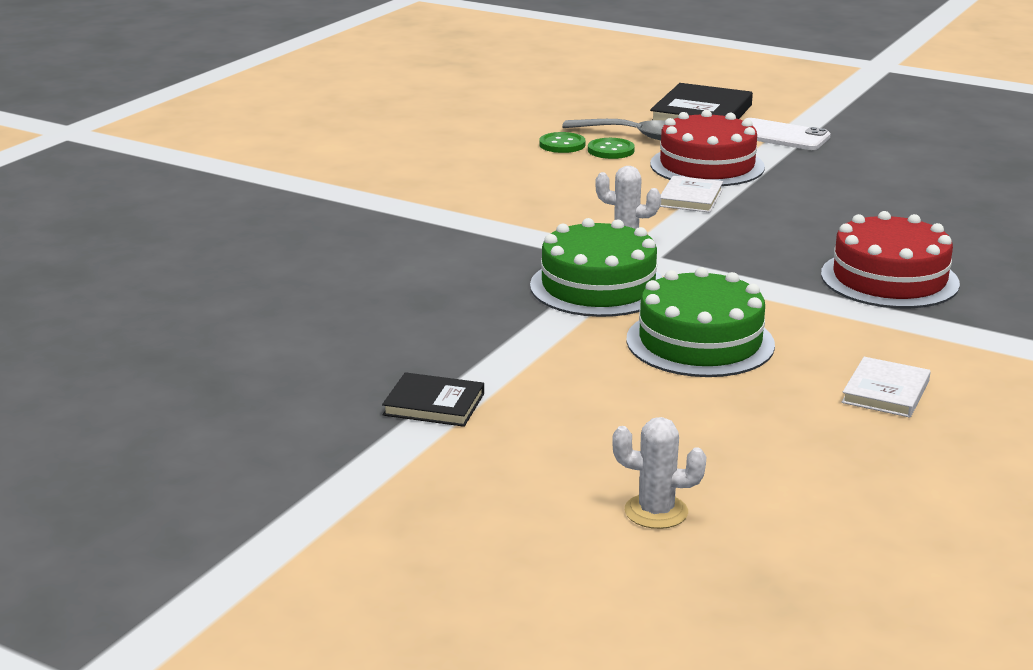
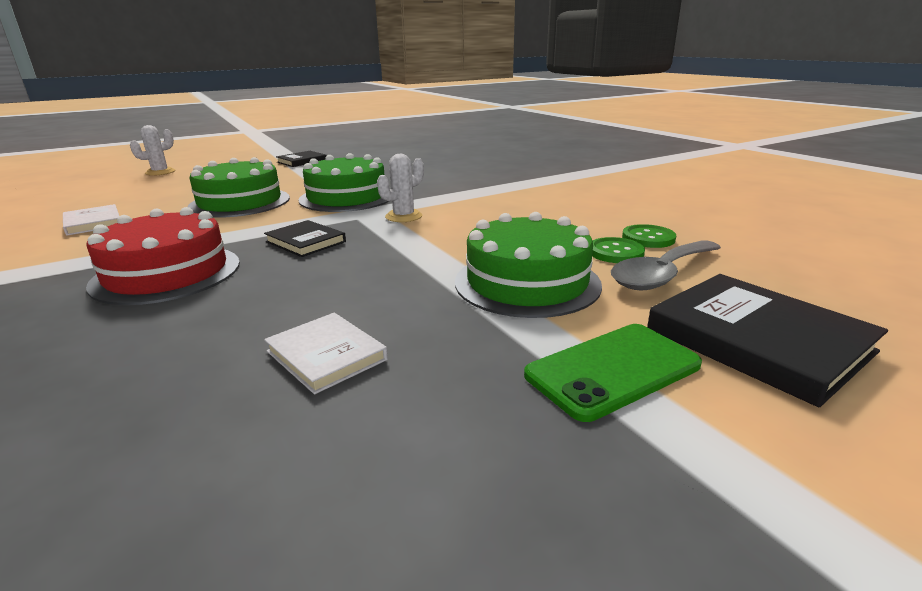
camera: 120 degrees right, 0 degrees up
red cake [650,110,765,186] -> green cake [455,212,602,318]
white book [660,176,723,213] -> white book moved to [264,313,388,394]
white phone [744,118,831,150] -> green phone [524,324,702,422]
none -> black book [264,220,346,257]

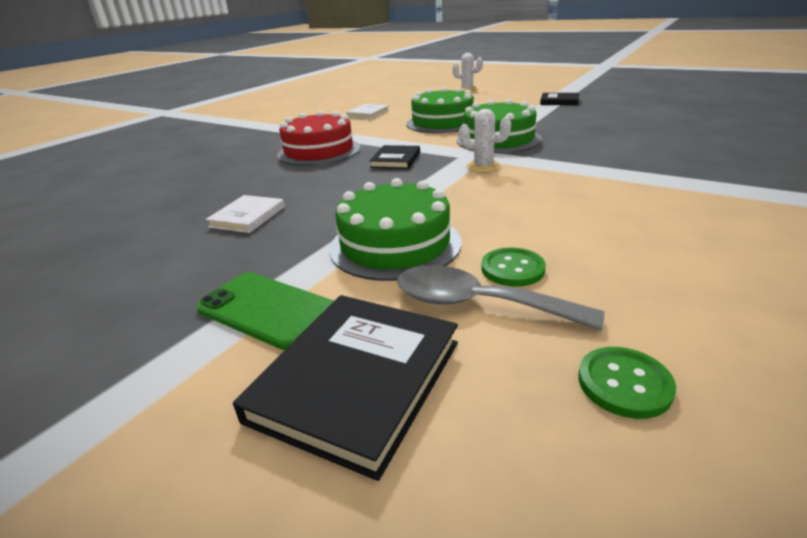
camera: 65 degrees right, 5 degrees up
green button [622,224,676,248] -> green button moved to [578,347,676,419]

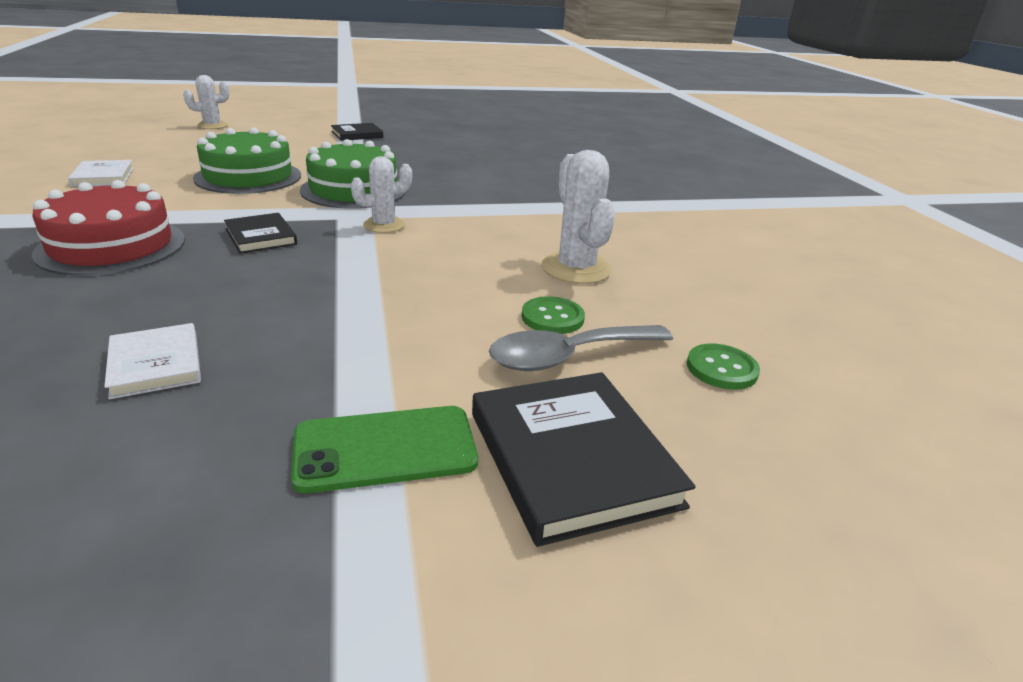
camera: 50 degrees left, 0 degrees up
green cake [329,178,461,281] -> none
none -> white cactus [541,150,615,284]

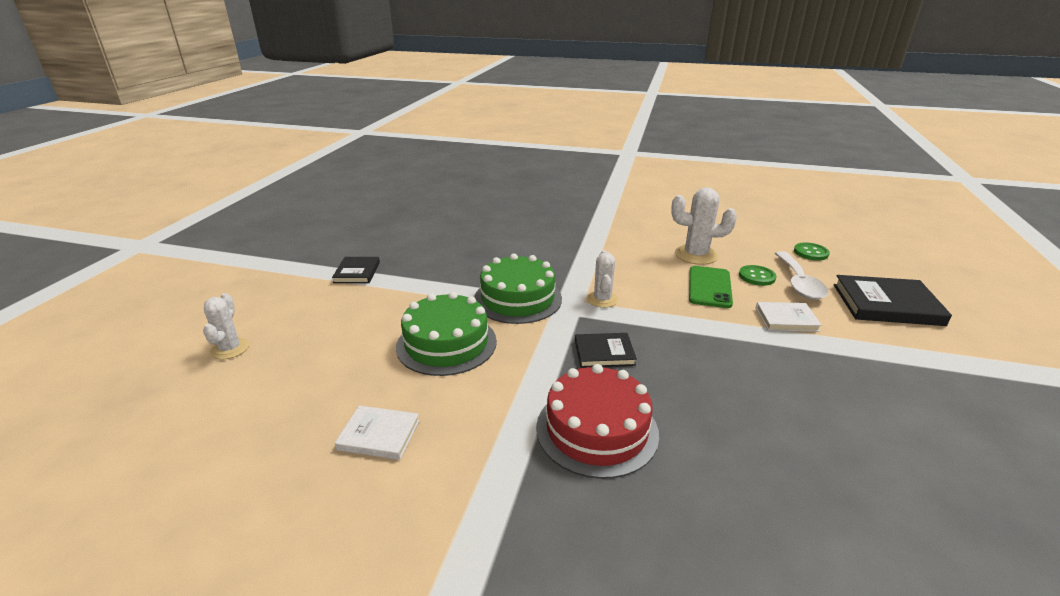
camera: 60 degrees left, 0 degrees up
white book [104,323,201,399] -> white book moved to [756,302,822,332]
green phone [291,406,478,493] -> green phone moved to [689,266,733,308]
grey spoon [489,325,673,371] -> white spoon [775,251,828,300]

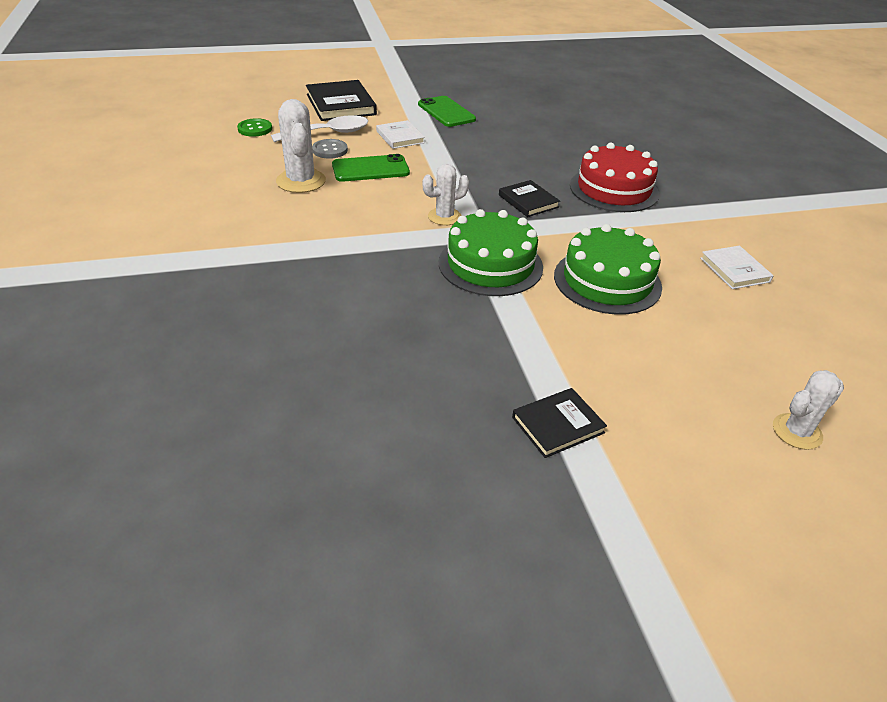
camera: 120 degrees left, 10 degrees up
green button [739,265,776,286] -> grey button [312,139,348,159]
none -> green phone [418,96,476,127]

